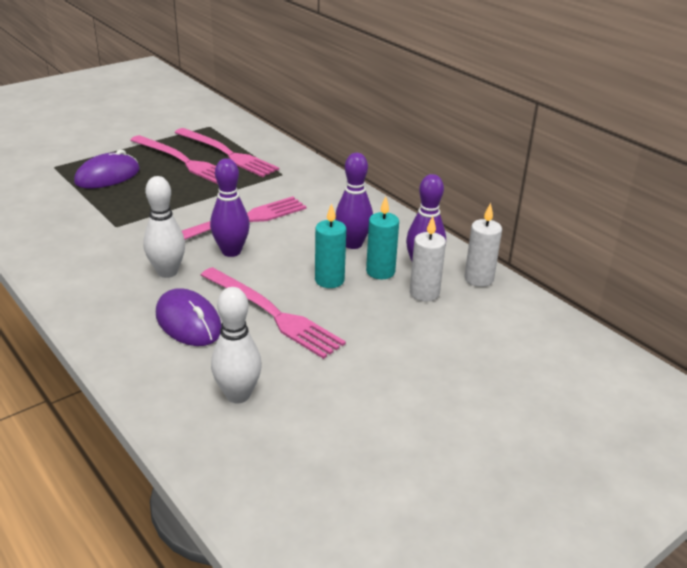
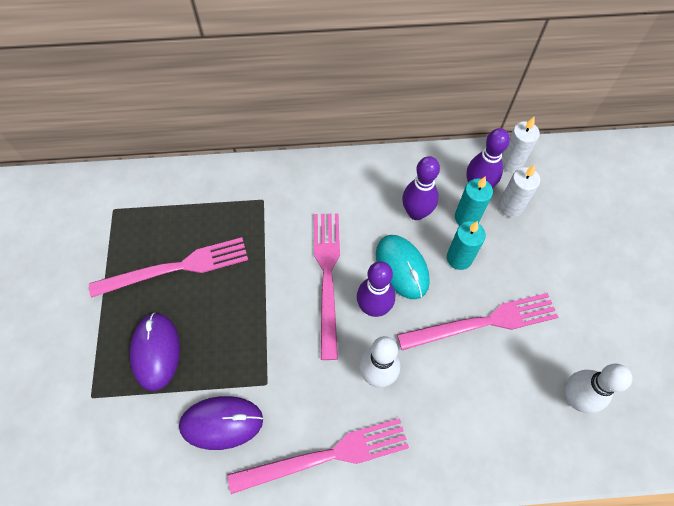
camera: 55 degrees left, 30 degrees up
purple mouse [156,288,222,346] -> purple mouse moved to [179,396,263,450]
pink fork [175,128,279,177] -> pink fork moved to [228,418,409,494]
none -> turquoise mouse [376,235,430,299]

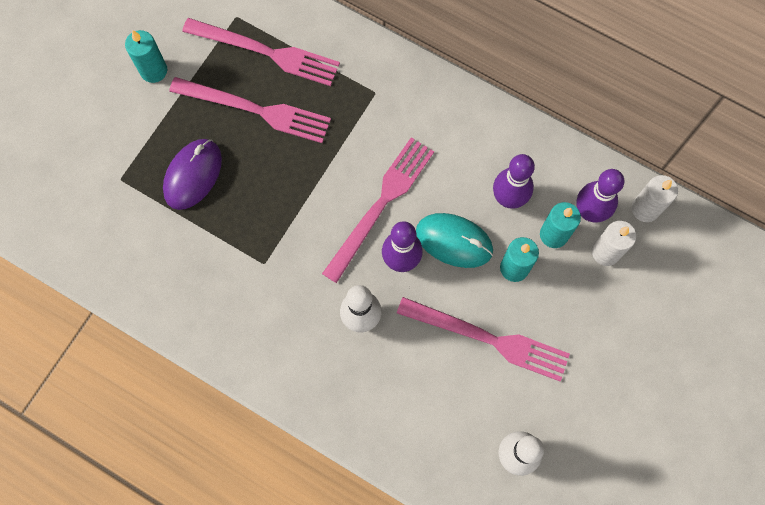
camera: 35 degrees right, 10 degrees up
purple mouse [179,396,263,450] -> none
pink fork [228,418,409,494] -> pink fork moved to [182,18,340,86]
turquoise mouse [376,235,430,299] -> turquoise mouse turned 75 degrees counterclockwise [416,213,493,268]
none -> turquoise candle [125,30,167,83]

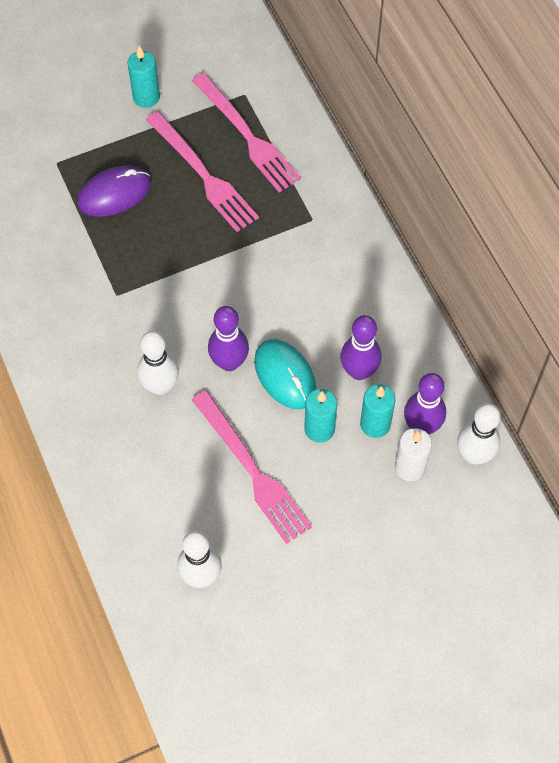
camera: 35 degrees right, 10 degrees down
pink fork [322,138,434,283] -> none
white candle [632,175,678,222] -> white bowling pin [457,403,501,465]

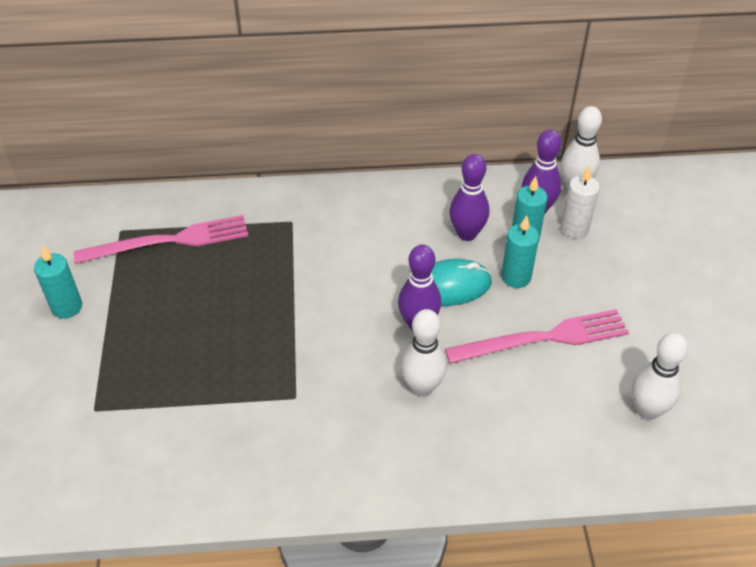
camera: 70 degrees left, 15 degrees down
purple mouse [77,166,151,217] -> none
pink fork [146,111,259,232] -> none

